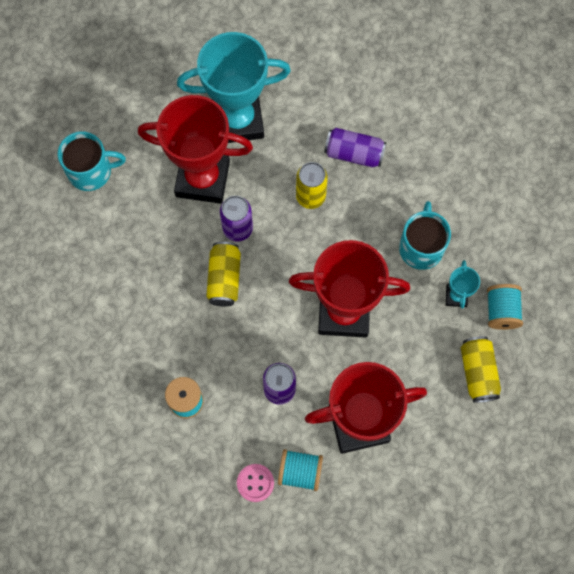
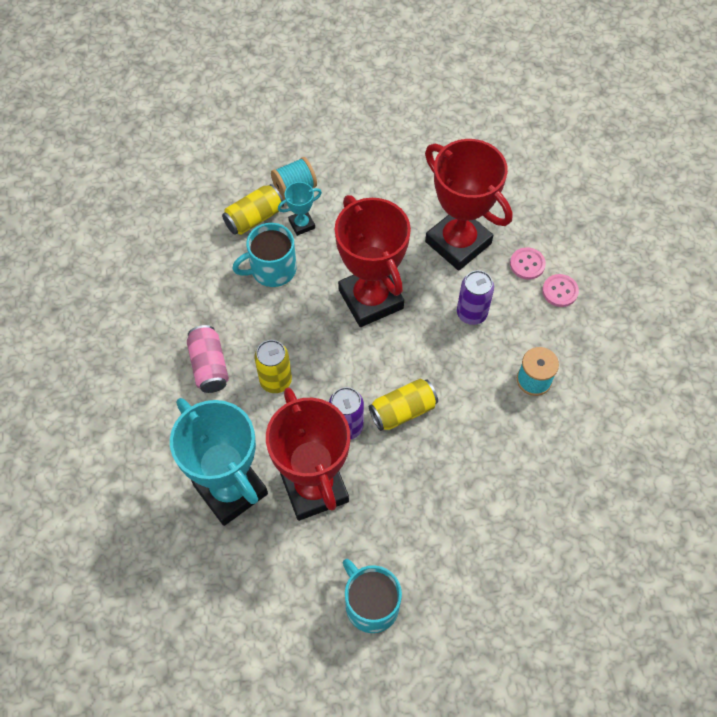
camera: 120 degrees left, 10 degrees down
turquoise spool [278,449,323,491] -> pink button [510,247,546,280]
purple can [324,128,386,167] -> pink can [187,325,229,393]
yellow can [461,336,501,403] -> yellow can moved to [222,184,284,235]

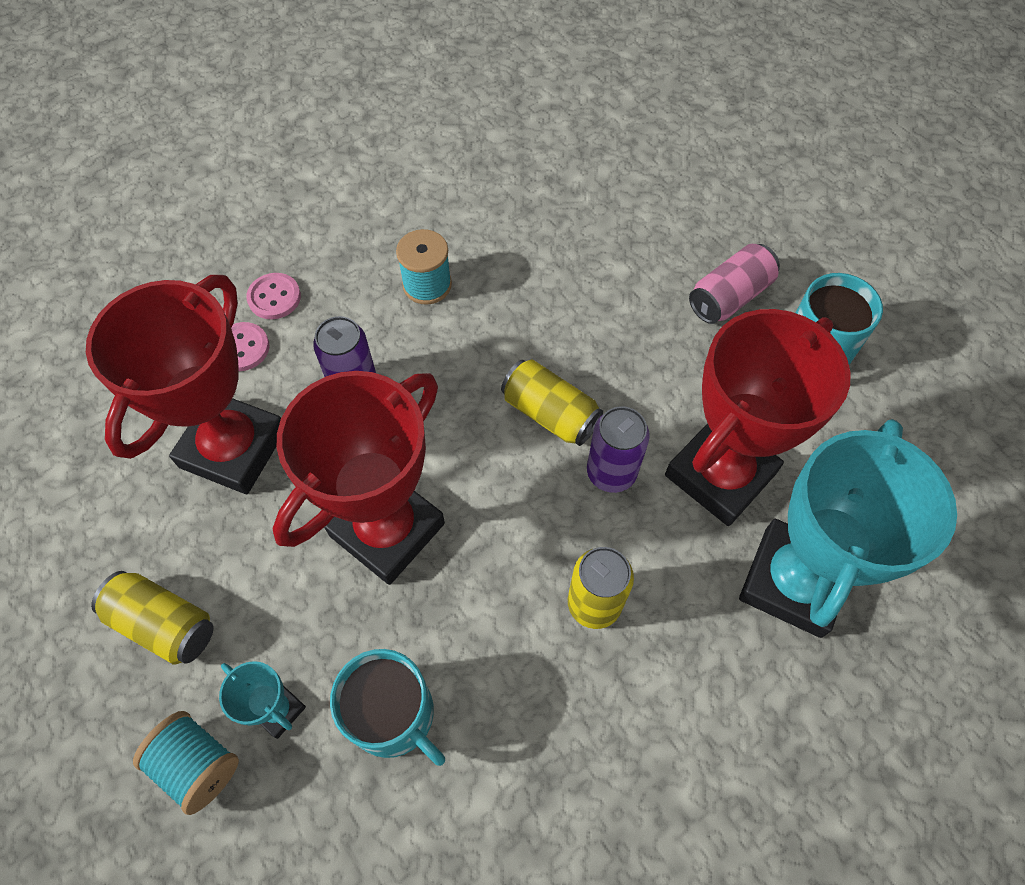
camera: 115 degrees left, 0 degrees up
pink can [187,325,229,393] -> pink can moved to [689,244,780,324]
yellow can [222,184,284,235] -> yellow can moved to [91,571,214,665]

